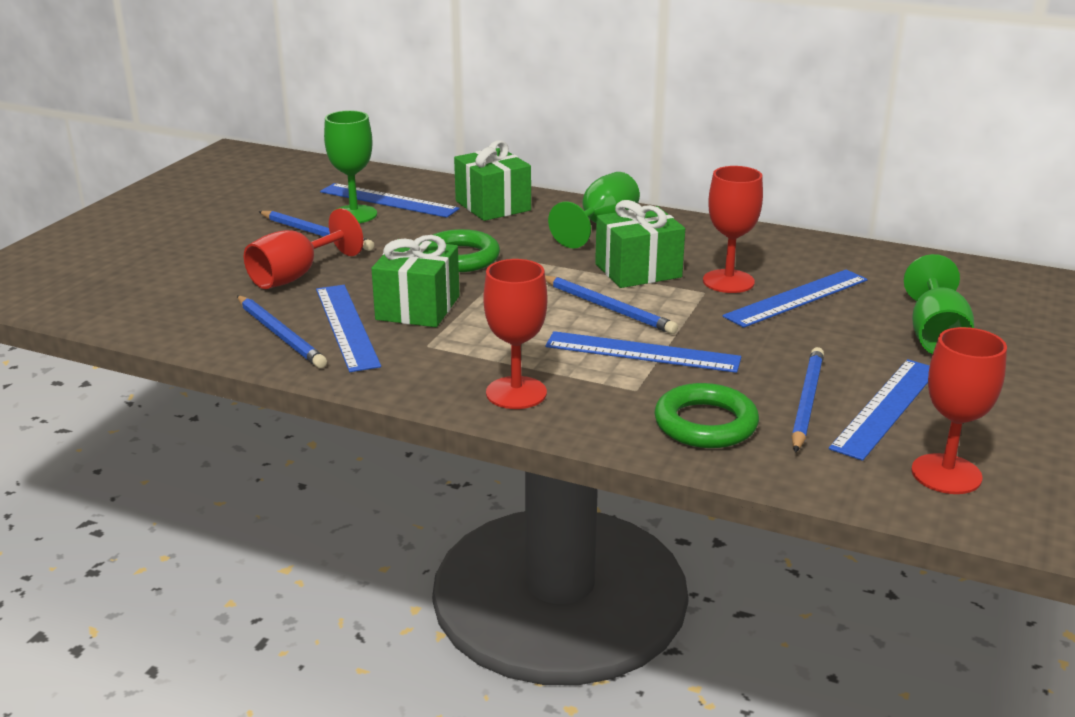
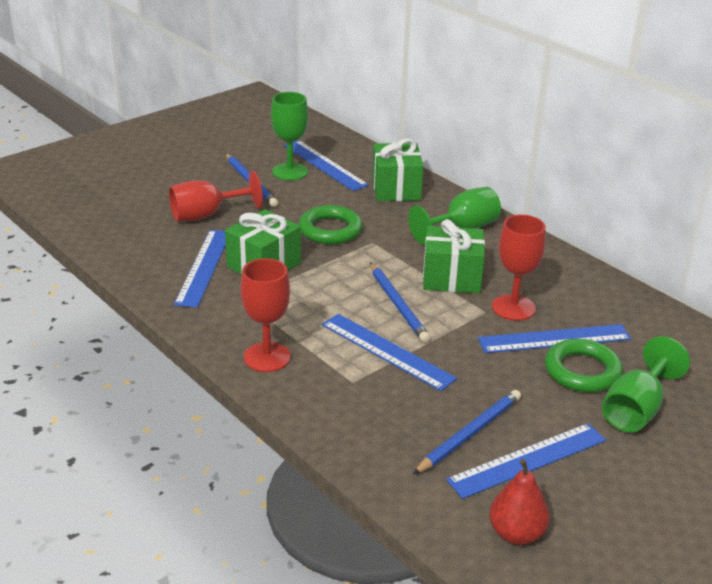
camera: 25 degrees right, 5 degrees up
blue pencil [237,295,327,368] -> none
green ring [654,383,759,448] -> green ring moved to [545,339,623,392]
red goblet [911,327,1007,494] -> red pear [489,459,550,545]

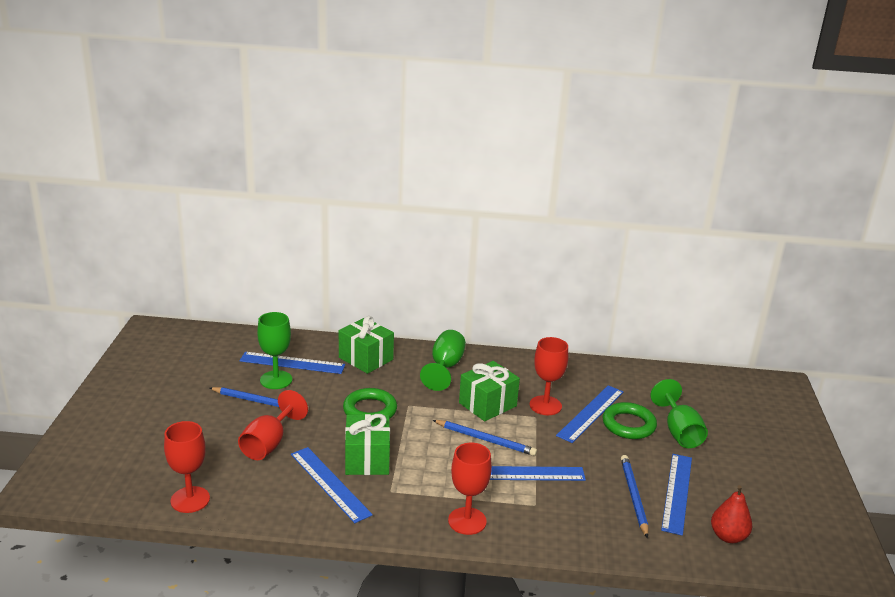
camera: 45 degrees left, 5 degrees down
none -> red goblet [164,421,210,513]

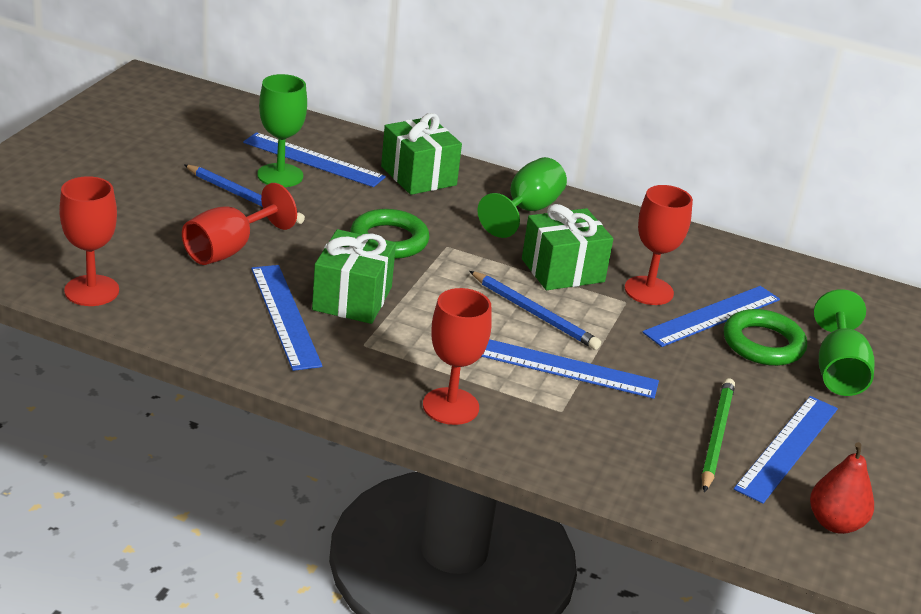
camera: 15 degrees right, 5 degrees up
blue pencil [621,455,648,538] -> green pencil [702,378,735,493]

